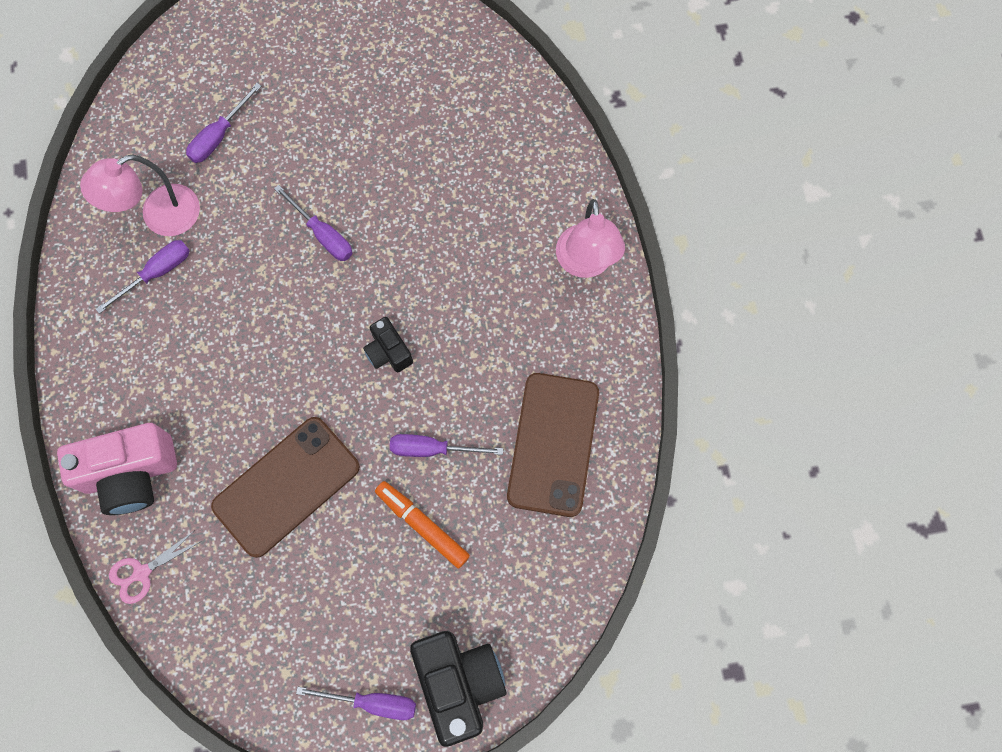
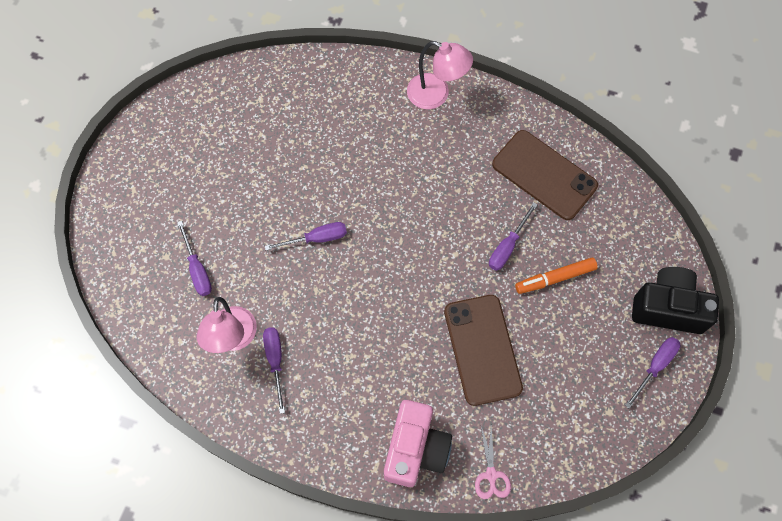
camera: 60 degrees left, 5 degrees down
black camera [363,317,413,372] -> none

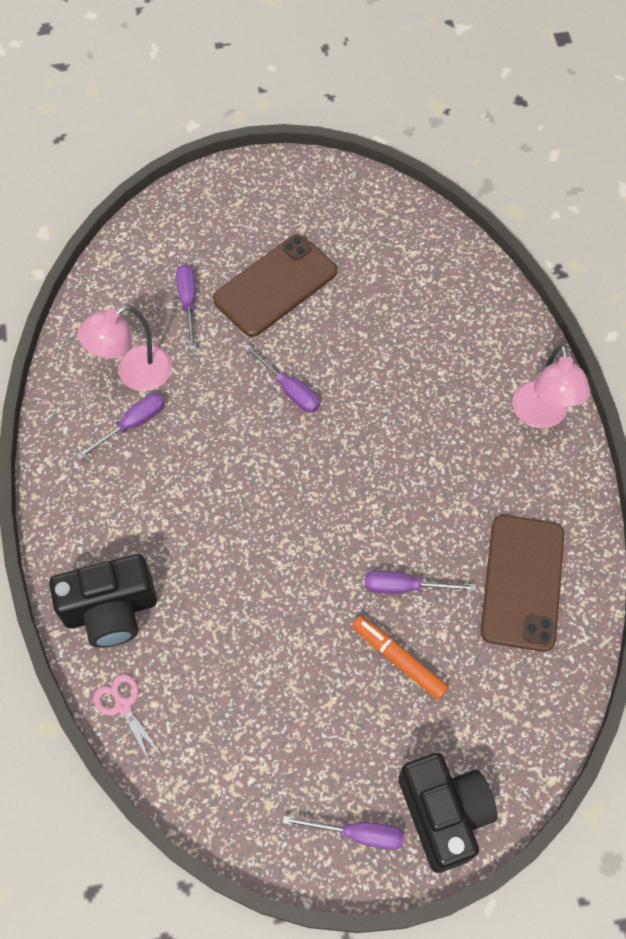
camera: 60 degrees right, 5 degrees down
purple screwdriver [177,221,212,296] -> purple screwdriver turned 135 degrees clockwise [176,265,196,350]
pink camera [384,400,452,487] -> black camera [49,554,157,648]
brown phone [444,295,523,406] -> brown phone moved to [213,234,337,337]
pink scissors [475,426,511,499] -> pink scissors turned 90 degrees clockwise [94,674,161,762]

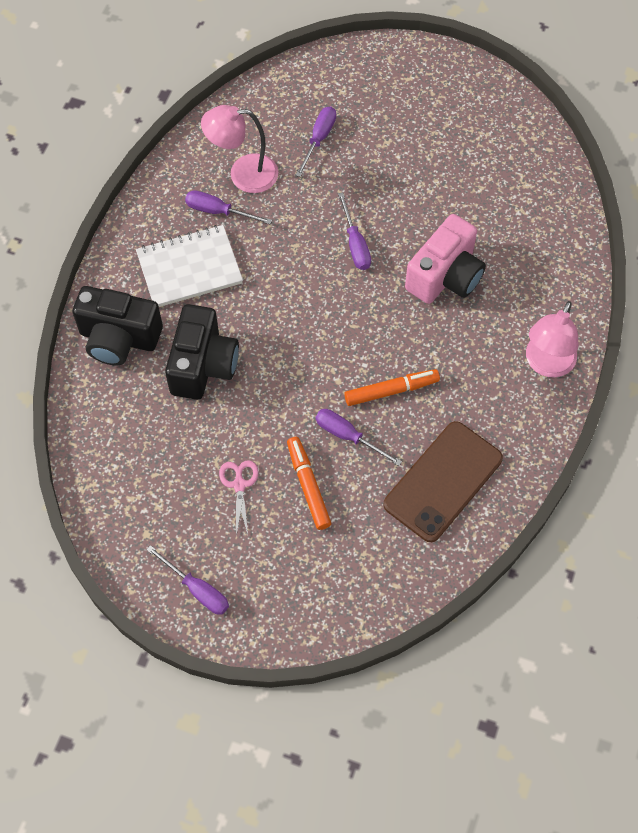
camera: 30 degrees right, 0 degrees up
purple screwdriver [76,393,165,460] -> purple screwdriver turned 150 degrees counterclockwise [185,190,272,224]
pink scissors [94,674,161,762] -> pink scissors moved to [219,460,259,536]
brown phone [213,234,337,337] -> none
black camera [398,753,497,873] -> black camera moved to [165,304,239,400]
none -> white notebook [136,225,243,307]
none -> orange marker [344,369,440,406]
none -> pink camera [405,214,486,304]

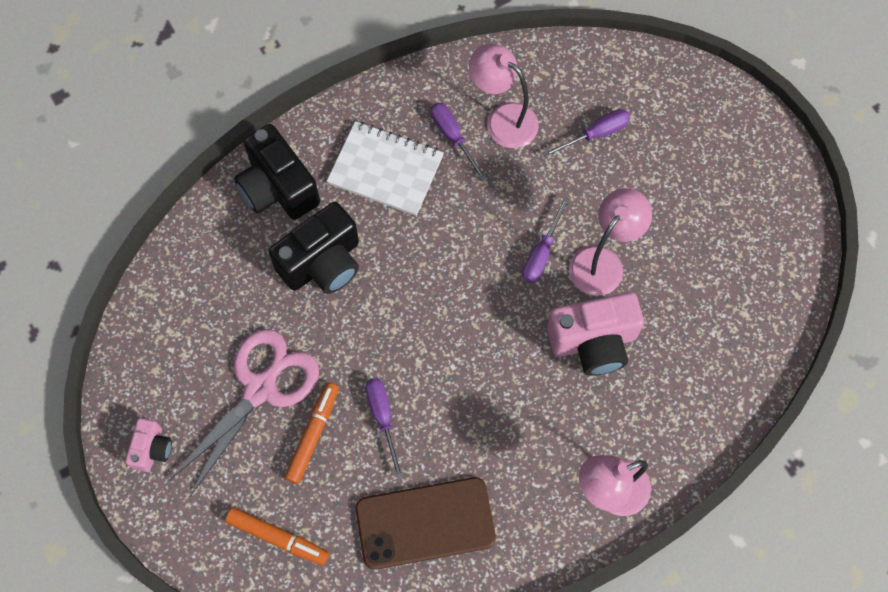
camera: 40 degrees right, 5 degrees up
purple screwdriver [146,545,229,615] -> pink camera [125,418,172,472]
pink scissors [219,460,259,536] -> pink scissors [169,329,319,497], size x2.13
orange marker [344,369,440,406] -> orange marker moved to [225,508,329,565]
none -> pink lamp [569,188,652,296]

